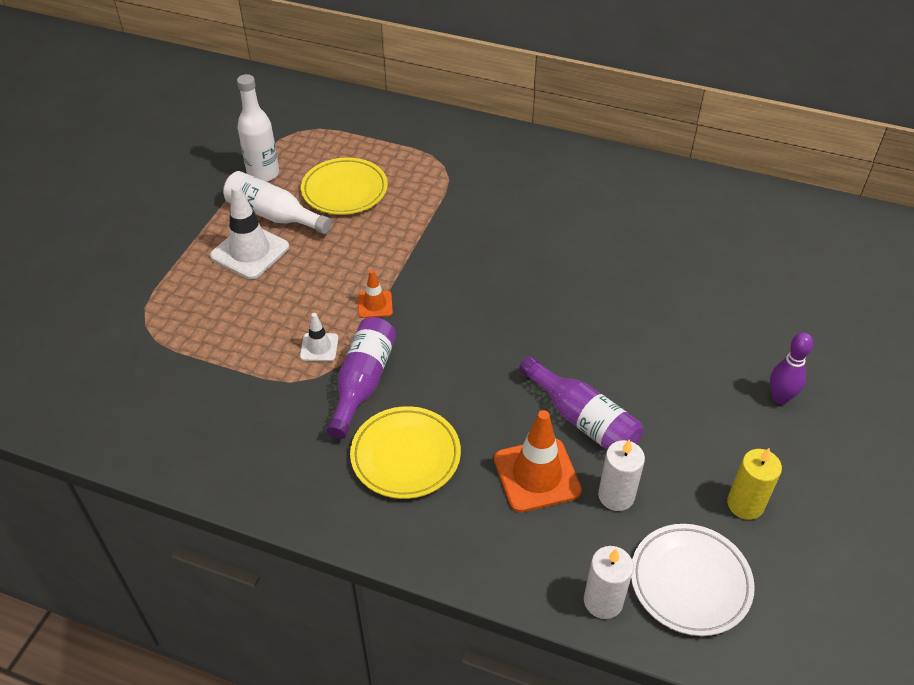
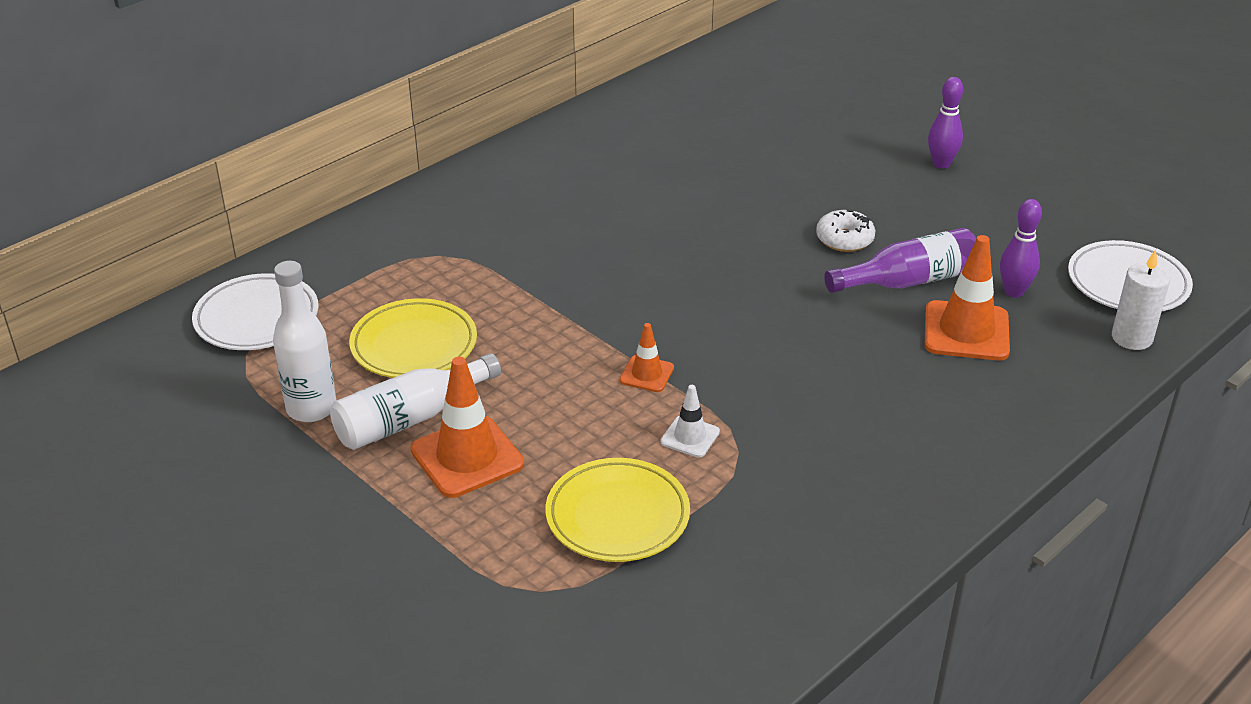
camera: 65 degrees left, 10 degrees down
white traffic cone [210,185,289,279] -> orange traffic cone [410,357,524,498]
purple bottle [327,317,396,439] -> none
yellow plate [350,406,461,499] -> yellow plate moved to [545,458,690,562]
white candle [598,439,645,511] -> purple bowling pin [1000,199,1042,298]
yellow candle [727,448,782,520] -> none
none -> white plate [192,273,318,350]
none -> white donut [816,210,875,252]

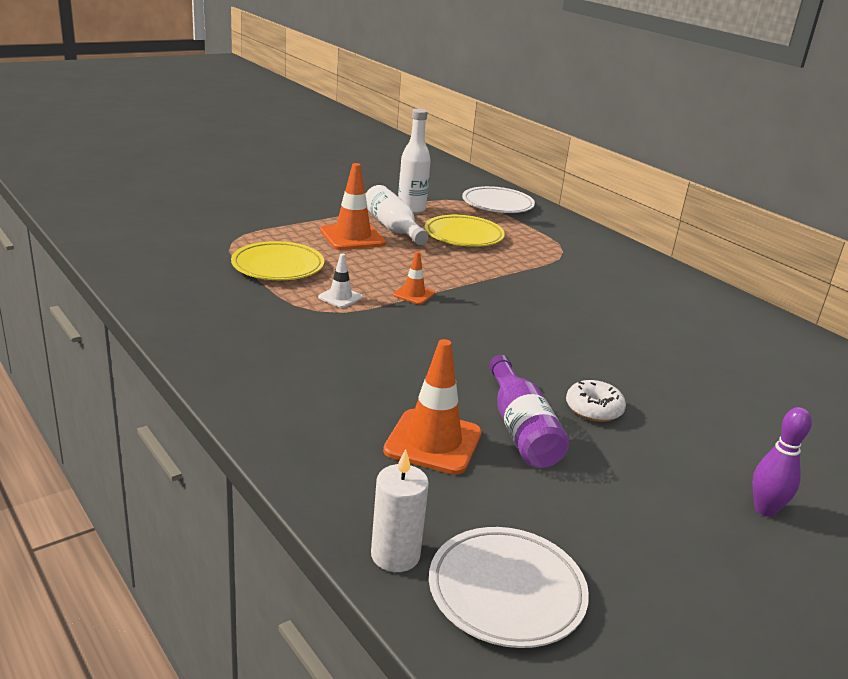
camera: 95 degrees right, 10 degrees down
purple bowling pin [1000,199,1042,298] -> none

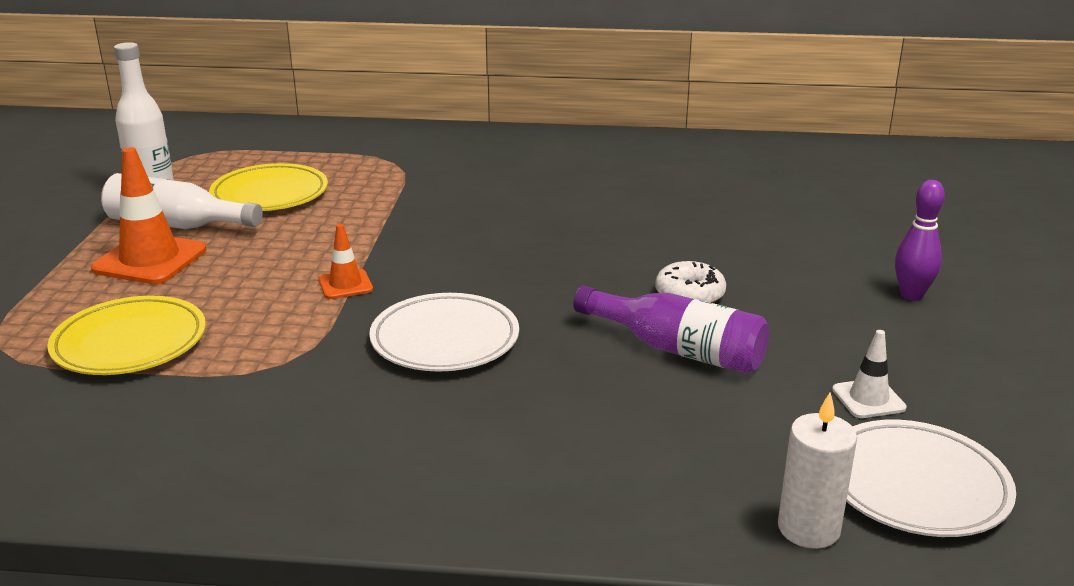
camera: 45 degrees left, 0 degrees up
white traffic cone [318,253,363,308] -> white traffic cone moved to [832,330,907,418]
orange traffic cone [383,339,482,475] -> none
white plate [462,186,535,213] -> white plate moved to [369,293,519,372]

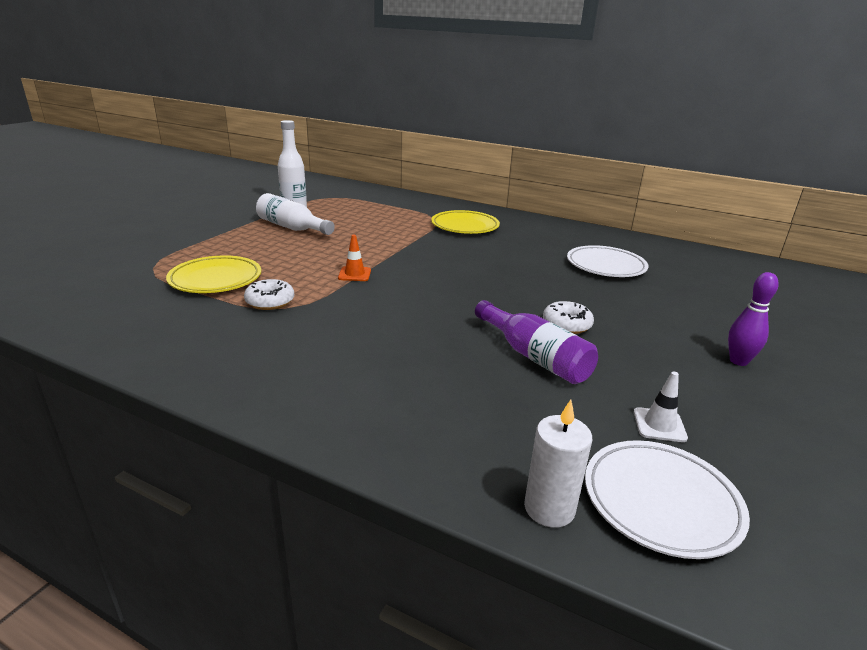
camera: 20 degrees right, 0 degrees up
orange traffic cone [91,147,206,284] -> none
yellow plate [209,163,328,211] -> yellow plate moved to [431,210,500,234]
white plate [369,293,519,372] -> white plate moved to [567,245,649,277]
none -> white donut [244,279,294,310]

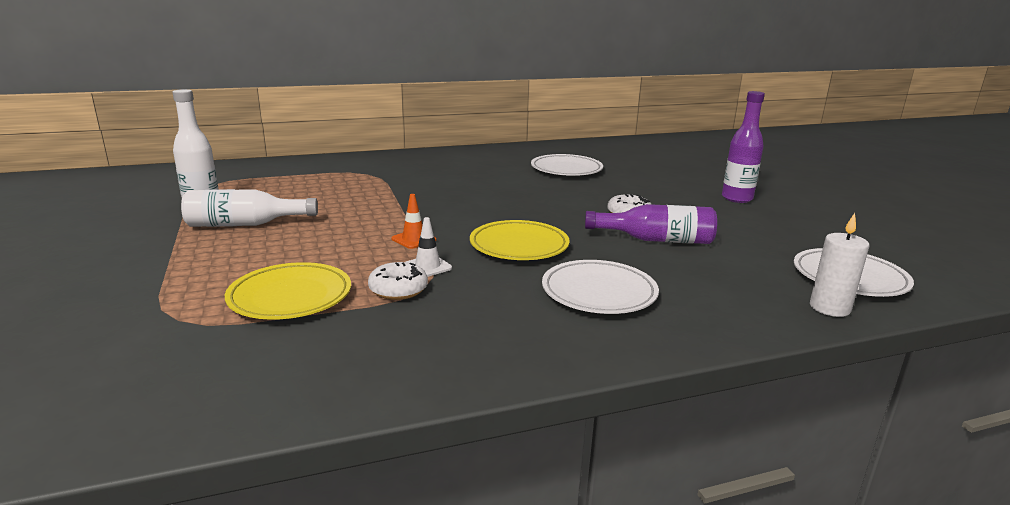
camera: 45 degrees left, 5 degrees down
yellow plate [431,210,500,234] -> yellow plate moved to [470,220,570,260]
white traffic cone [634,371,688,442] -> white traffic cone moved to [406,217,452,277]
purple bowling pin [728,272,779,366] -> purple bottle [722,91,765,203]
none -> white plate [542,260,659,314]

